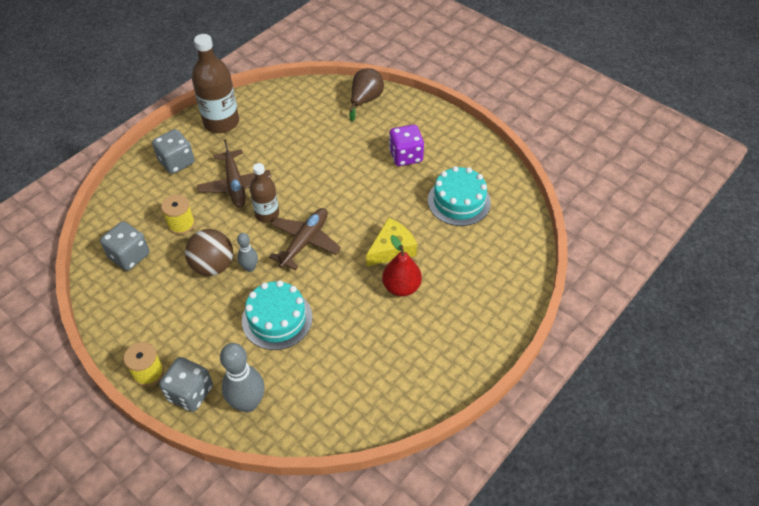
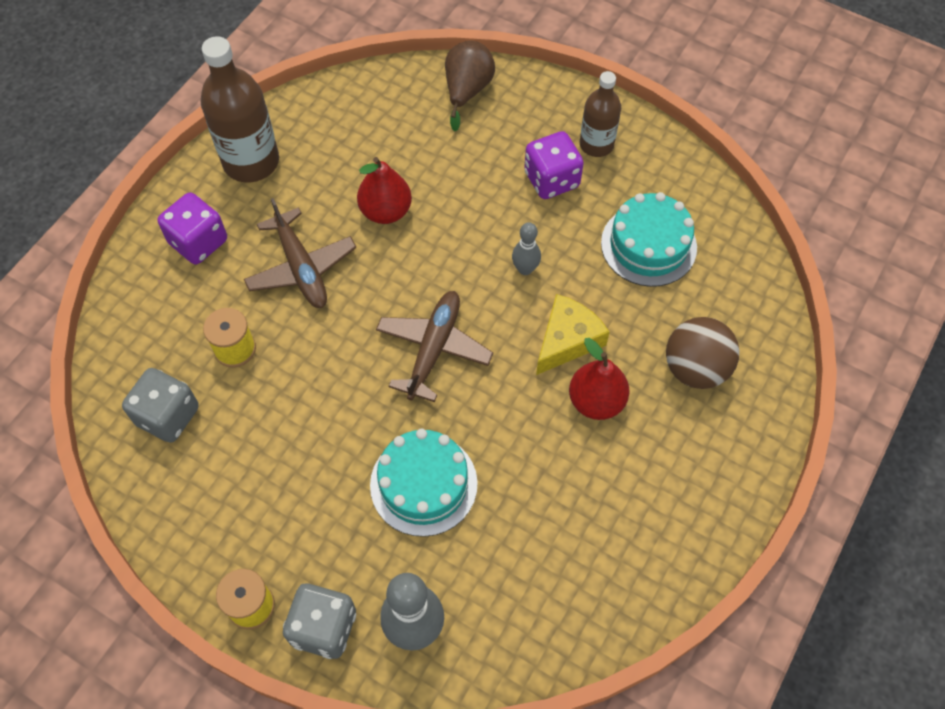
camera: 10 degrees left, 10 degrees up
grey dice [152,129,195,174] -> purple dice [158,193,227,264]
brown ball [185,229,233,276] -> brown ball moved to [666,317,739,389]
grey bowling pin [237,233,258,272] -> grey bowling pin moved to [512,222,541,275]
brown bottle [250,163,279,223] -> brown bottle moved to [580,71,621,157]
none -> red pear [357,157,412,224]

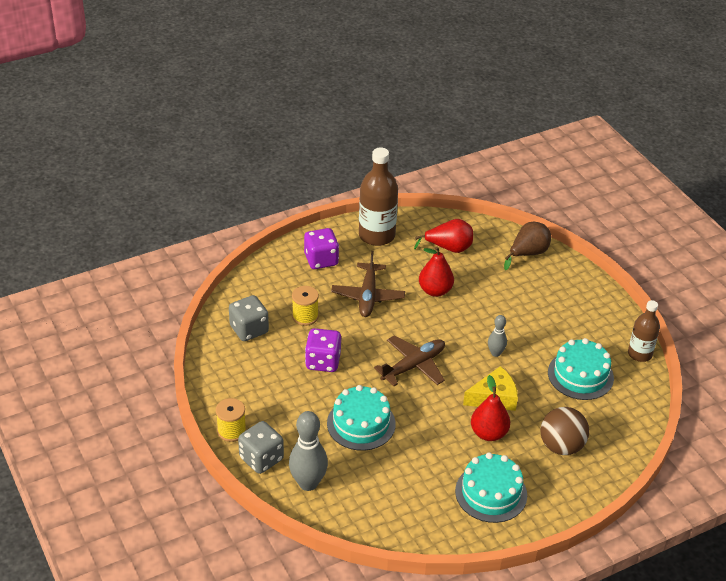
camera: 30 degrees right, 20 degrees down
purple dice [524,131,584,199] -> purple dice moved to [305,328,341,372]
brown bottle [580,71,621,157] -> brown bottle moved to [628,300,660,362]
none -> red pear [414,219,473,253]
none -> turquoise cake [455,452,527,523]

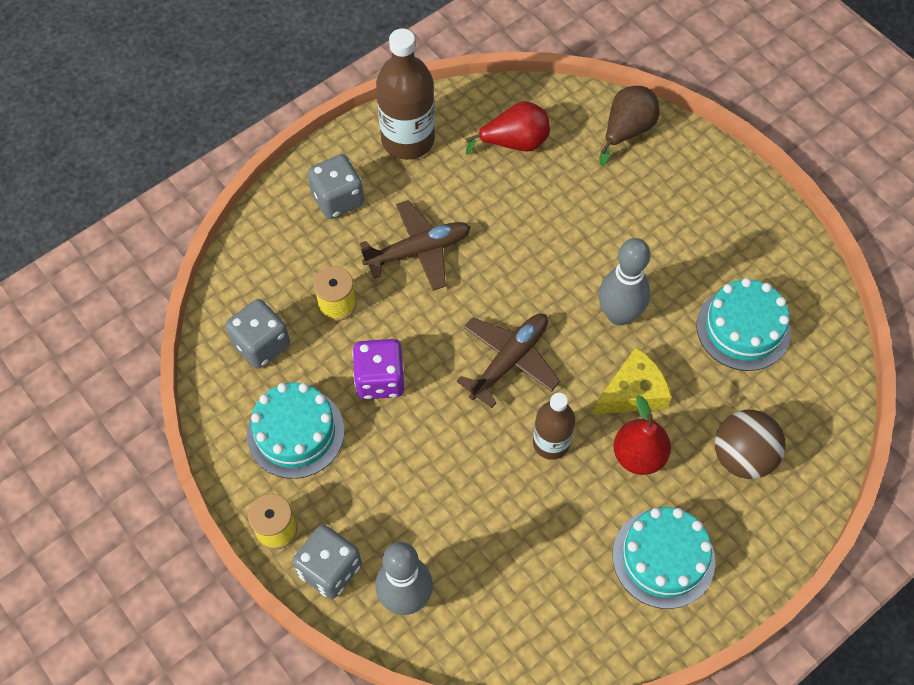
camera: 10 degrees left, 20 degrees up
purple dice [304,228,339,269] -> grey dice [307,154,364,219]
turquoise cake [327,385,396,451] -> turquoise cake moved to [247,383,345,479]
brown plane [331,251,405,317] -> brown plane turned 105 degrees counterclockwise [360,200,471,291]
red pear [419,247,454,297] -> none
grey bowling pin [488,315,507,357] -> grey bowling pin [599,238,651,325], size x1.81
brown bottle [628,300,660,362] -> brown bottle moved to [533,393,575,460]

